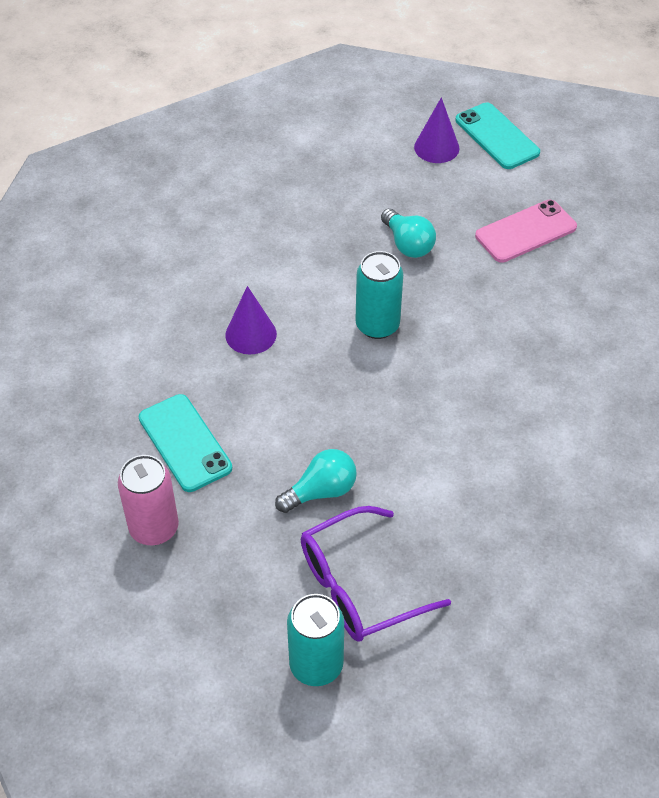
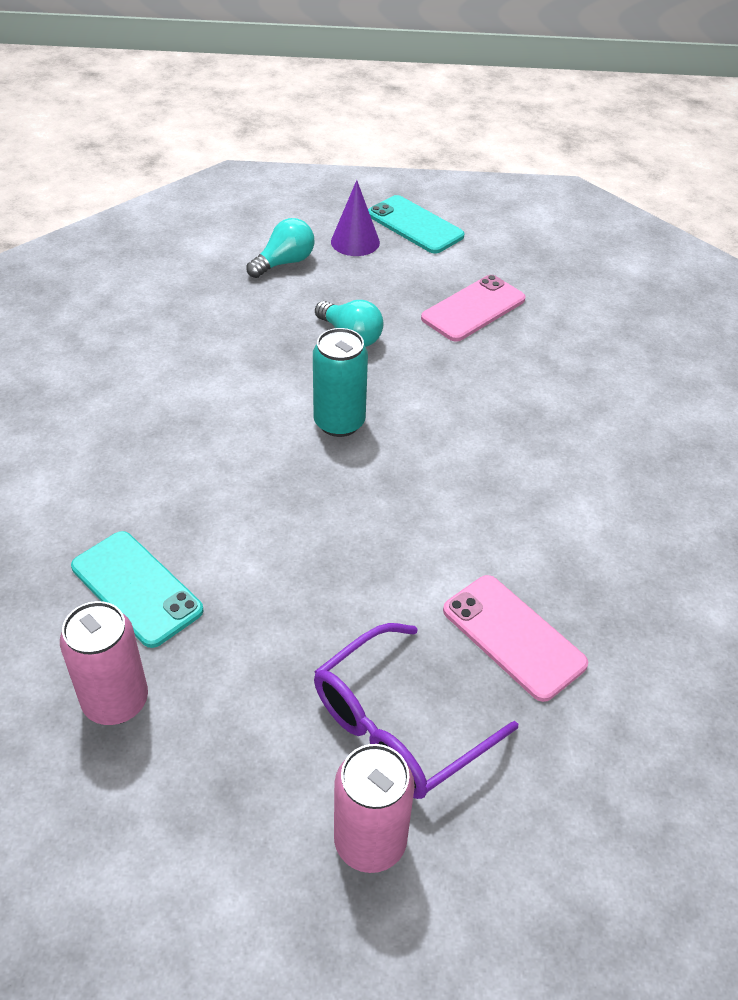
camera: 15 degrees left, 5 degrees down
purple cone [225,286,277,355] -> none
turquoise light bulb [275,449,357,513] -> turquoise light bulb moved to [246,218,314,278]
turquoise can [287,594,344,686] -> pink can [334,744,415,873]
none -> pink phone [443,575,588,702]

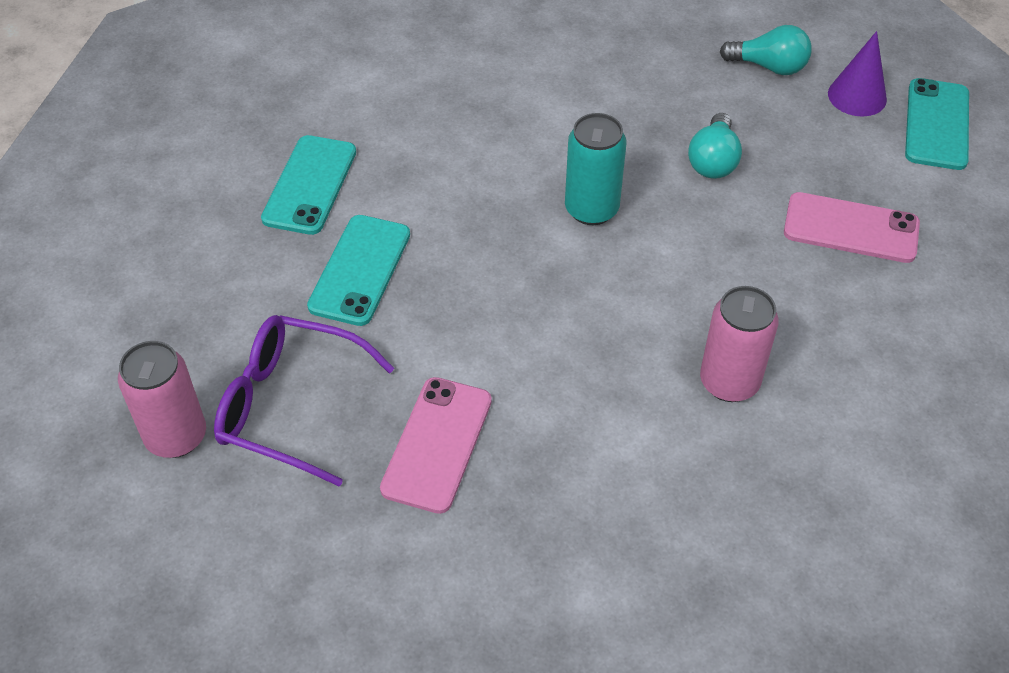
camera: 60 degrees right, 5 degrees up
pink can [60,601,148,725] -> pink can moved to [700,286,779,402]
none -> turquoise phone [307,215,410,326]

